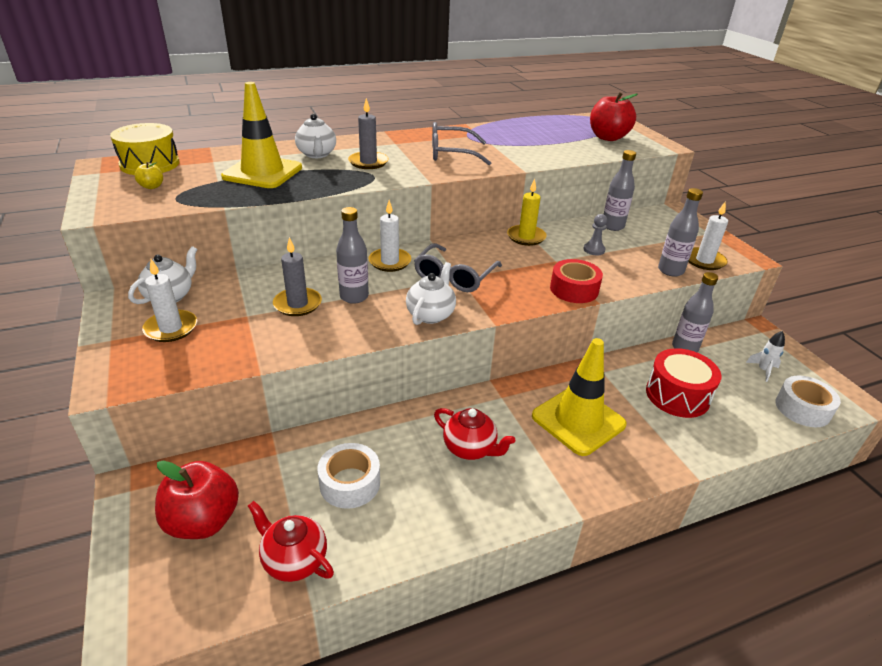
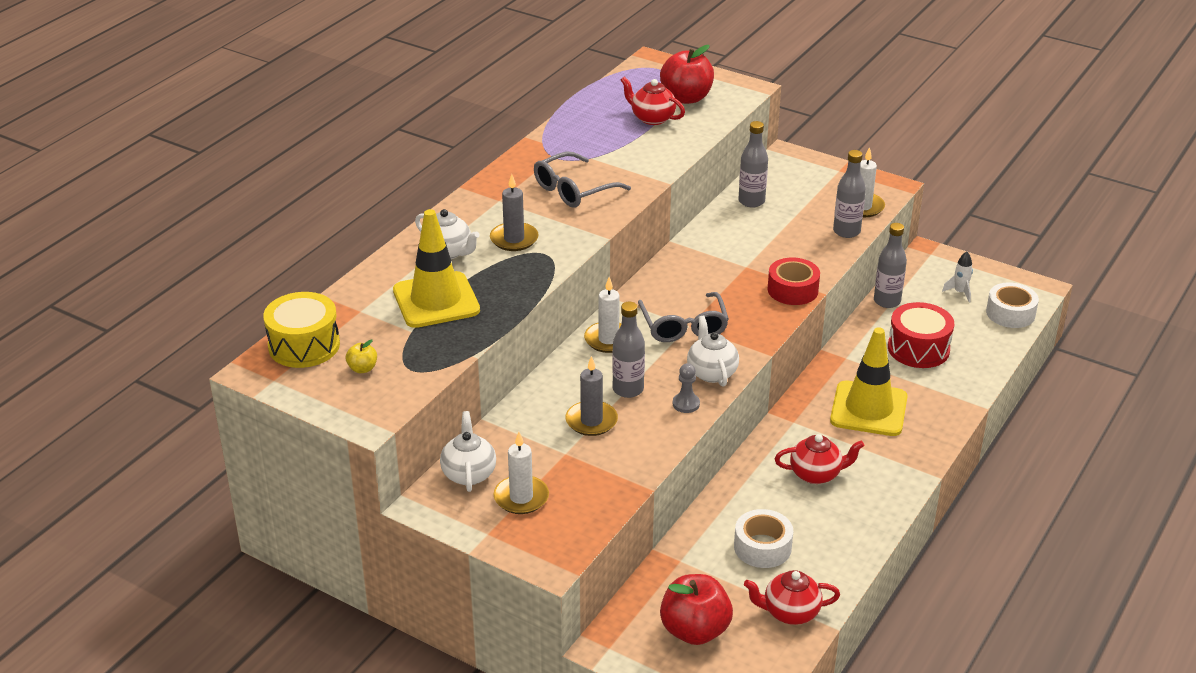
camera: 35 degrees left, 0 degrees up
yellow candle [507,178,547,246] -> none
grey pawn [583,214,607,255] -> grey pawn moved to [673,363,700,413]
none -> red teapot [621,77,685,125]

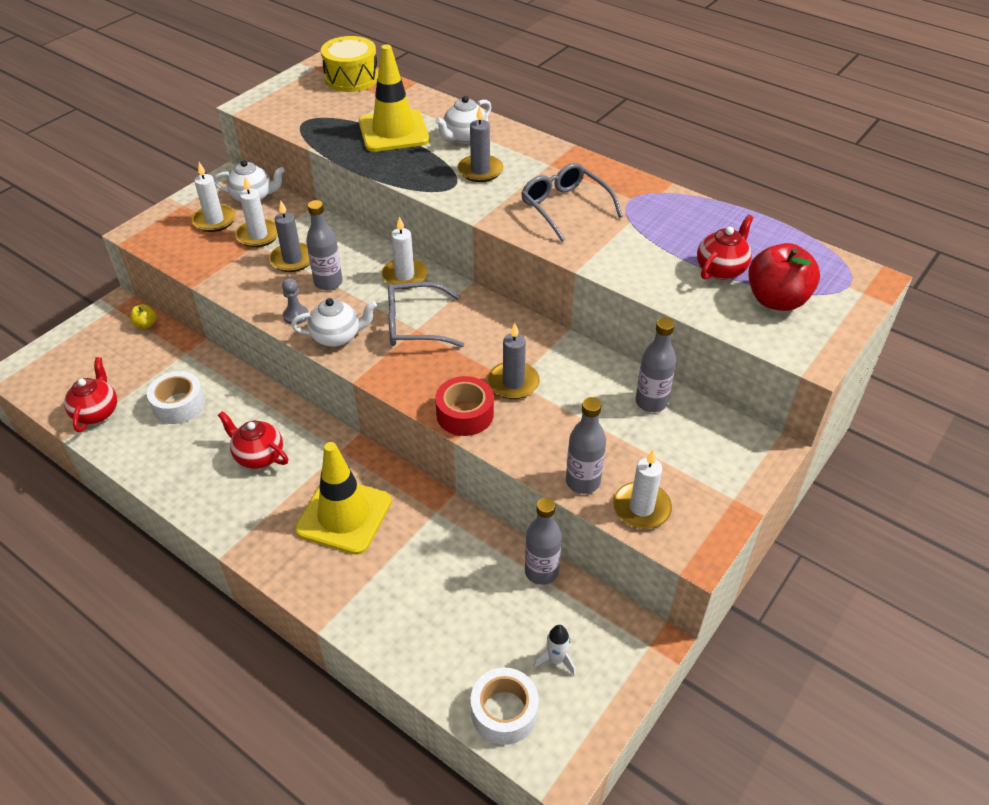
camera: 95 degrees right, 10 degrees up
yellow apple [346,340,377,373] -> yellow apple moved to [130,304,157,329]
red apple [660,574,733,645] -> none
red teapot [775,434,865,484] -> red teapot turned 120 degrees clockwise [218,411,288,469]
red drum [888,302,954,368] -> none
none -> white candle [235,177,278,247]
none -> grey candle [488,323,540,399]

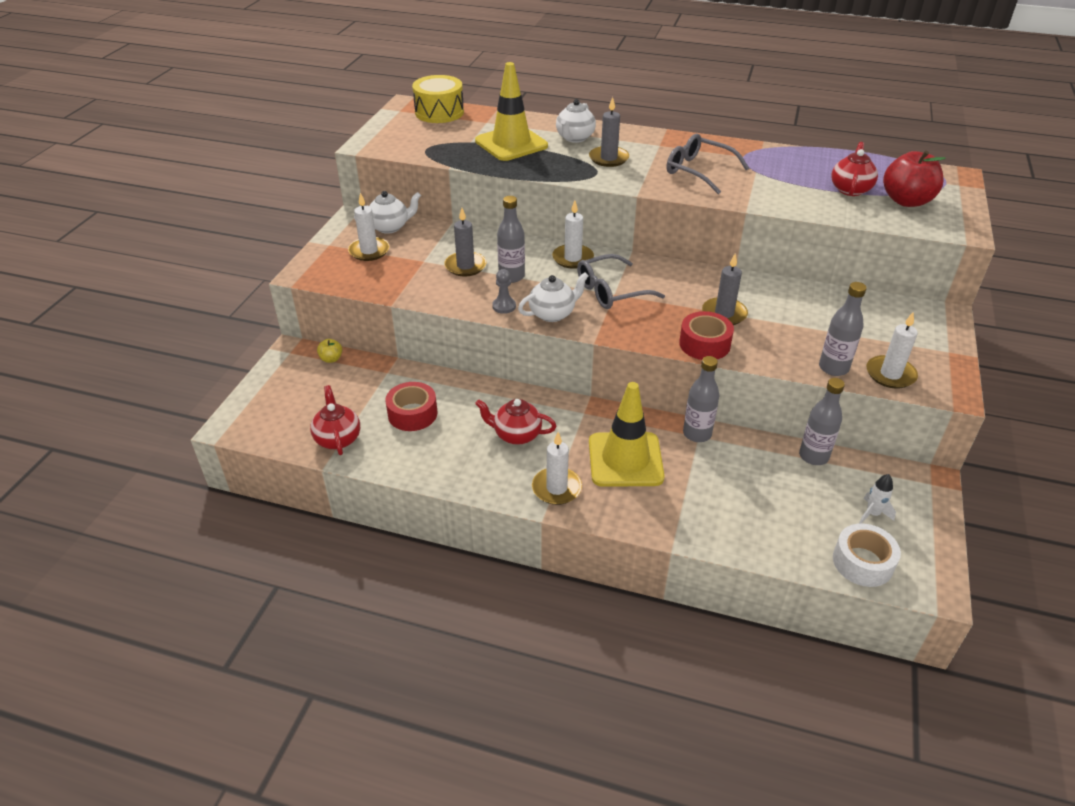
camera: 20 degrees left, 5 degrees down
white tape [147,371,205,424] -> red tape [385,382,437,431]
white candle [235,177,278,247] -> white candle moved to [532,432,582,505]
grey bottle [635,318,676,412] -> grey bottle moved to [683,356,719,442]

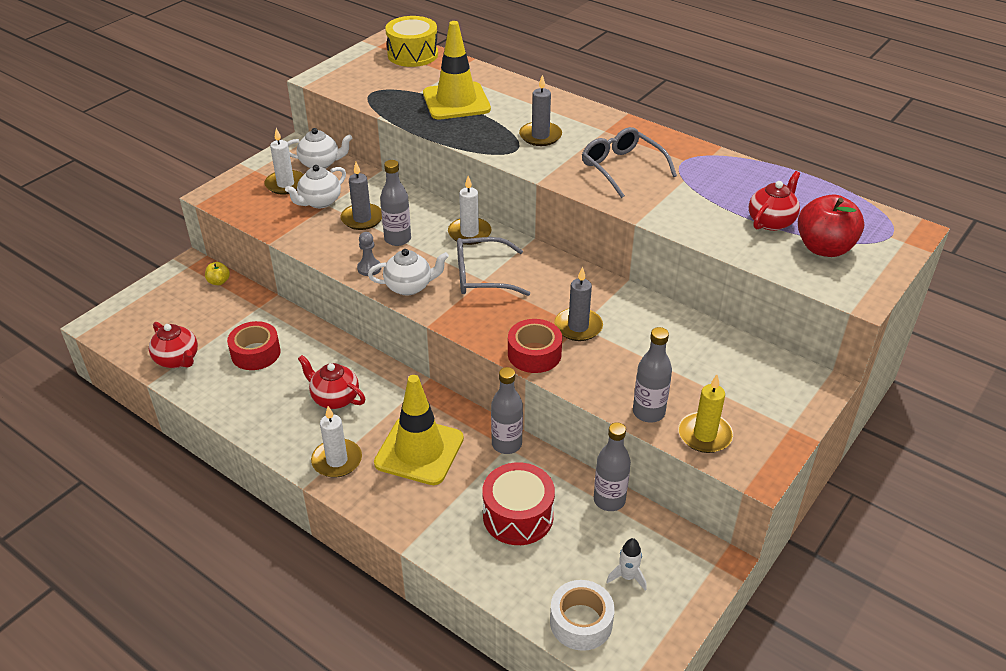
camera: 20 degrees right, 0 degrees up
red teapot [310,385,360,455] -> red teapot turned 135 degrees clockwise [149,322,198,368]
white teapot [556,99,596,143] -> white teapot moved to [285,165,346,208]
white candle [866,311,918,388] -> yellow candle [678,375,733,453]
none -> red drum [482,462,555,545]

